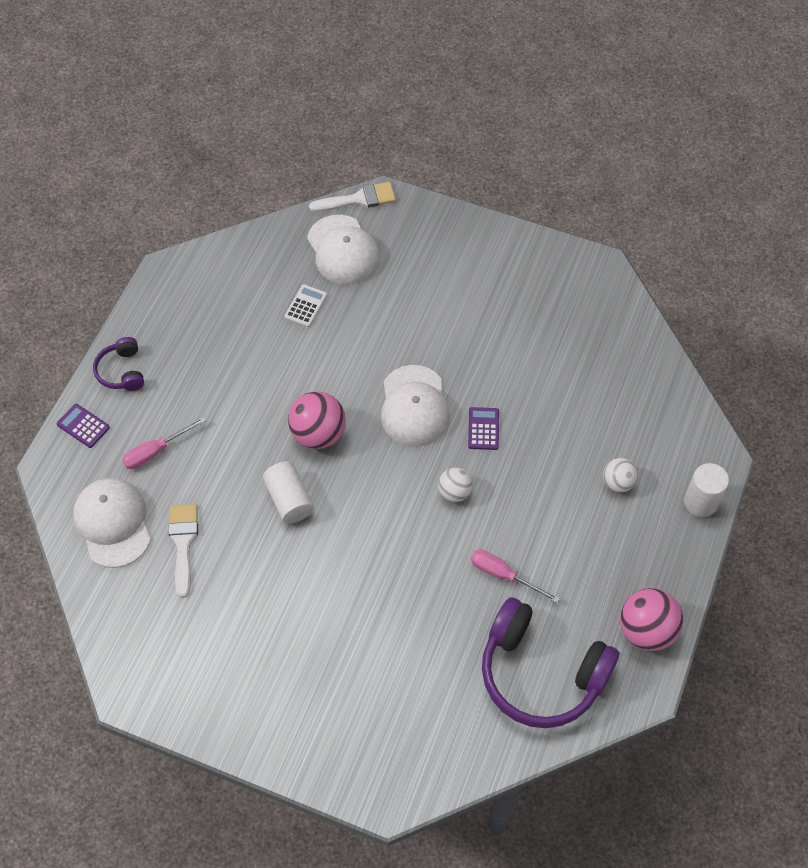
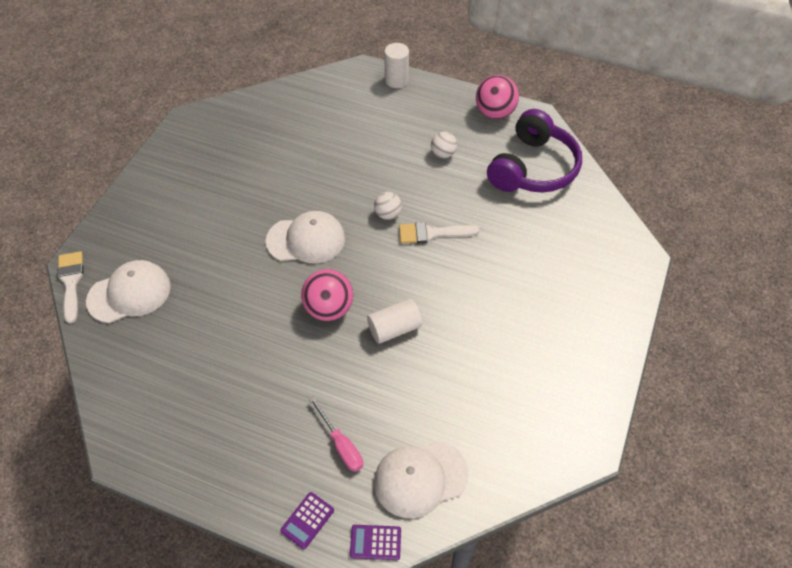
camera: 90 degrees left, 5 degrees down
purple headphones [93,337,144,391] -> none
white brush [168,504,198,598] -> white brush moved to [399,222,479,244]
white calculator [284,284,327,327] -> none
purple calculator [468,407,499,450] -> purple calculator moved to [350,525,401,560]
pink screwdriver [471,550,560,603] -> none
white ball [603,458,638,492] -> white ball moved to [431,131,457,158]

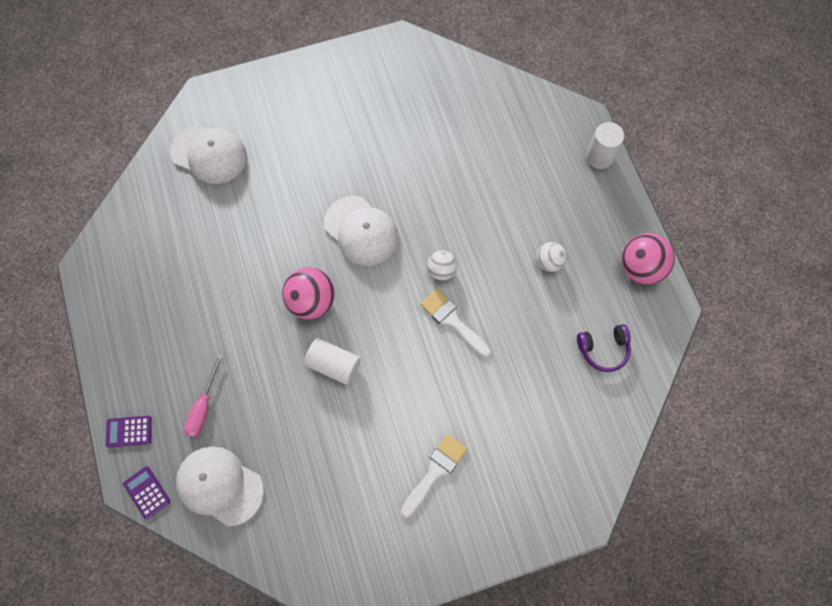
camera: 50 degrees right, 15 degrees up
white brush [57,251,84,324] -> white brush moved to [401,434,467,518]
purple headphones [487,109,582,193] -> purple headphones [577,324,631,372], size x0.48

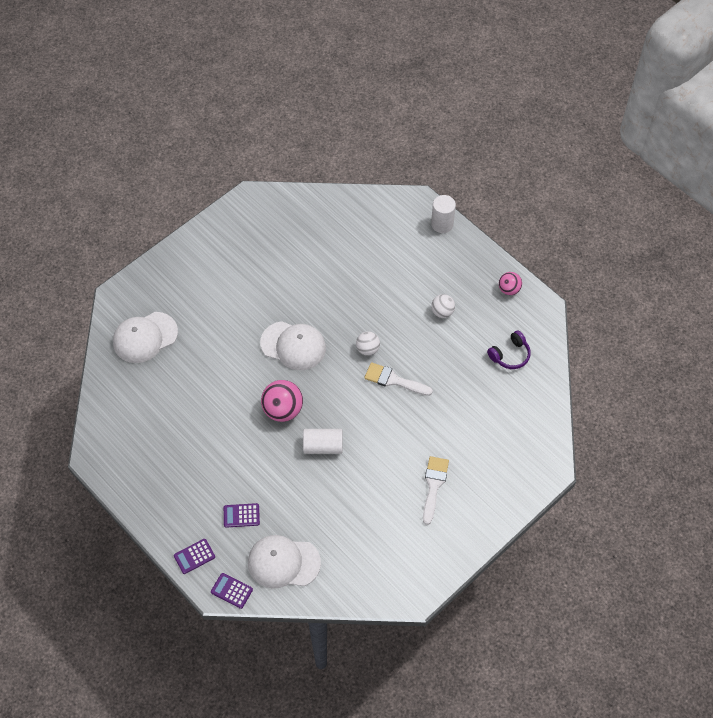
camera: 25 degrees left, 10 degrees down
white cap [170,124,247,184] -> white cap turned 150 degrees clockwise [113,312,178,363]
pink screwdriver [184,354,223,437] -> purple calculator [224,503,260,528]
pink ball [621,233,675,285] -> pink ball [499,272,522,295], size x0.59

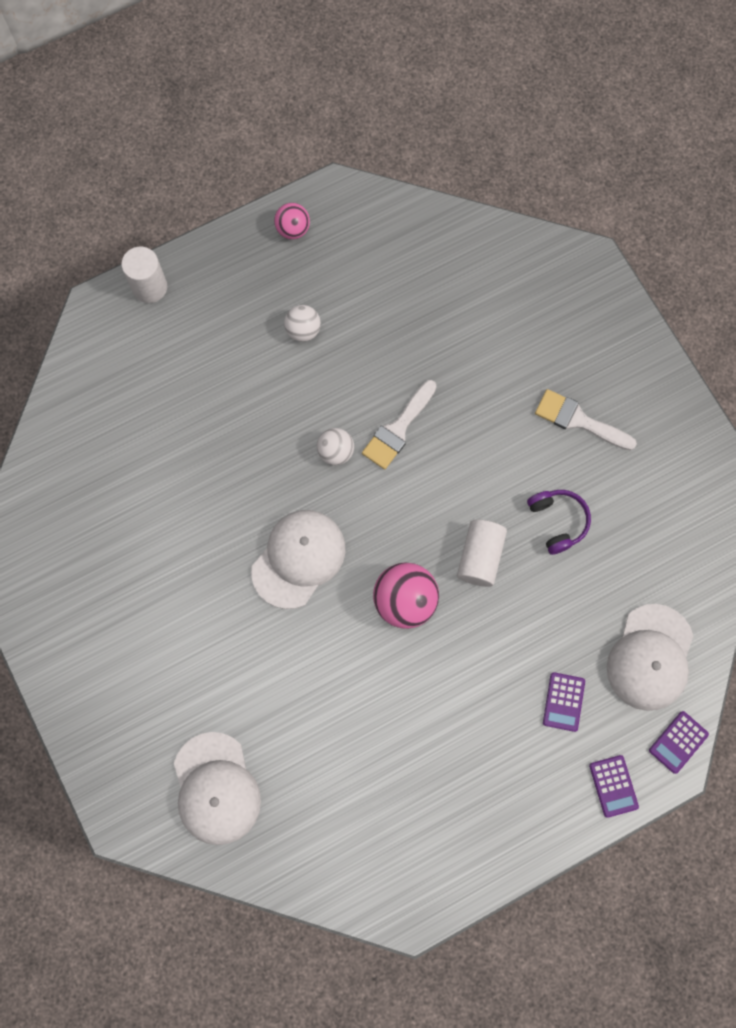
camera: 75 degrees left, 15 degrees up
purple headphones [487,330,531,369] -> purple headphones moved to [527,490,591,555]

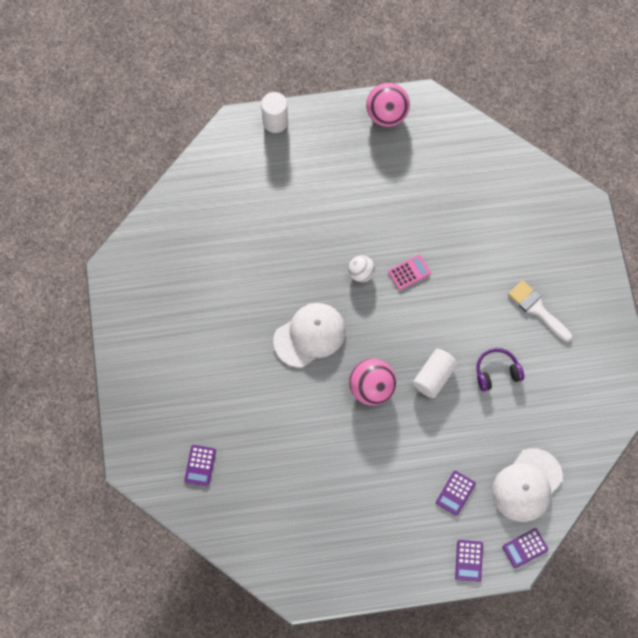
camera: 20 degrees right, 5 degrees down
white cap [174,732,261,845] -> purple calculator [184,445,216,486]
pink ball [274,203,310,239] -> pink ball [366,83,410,127], size x1.68
white ball [284,305,321,342] -> none
white brush [362,380,437,470] -> pink calculator [388,255,431,290]
purple headphones [527,490,591,555] -> purple headphones turned 105 degrees counterclockwise [476,348,524,391]

